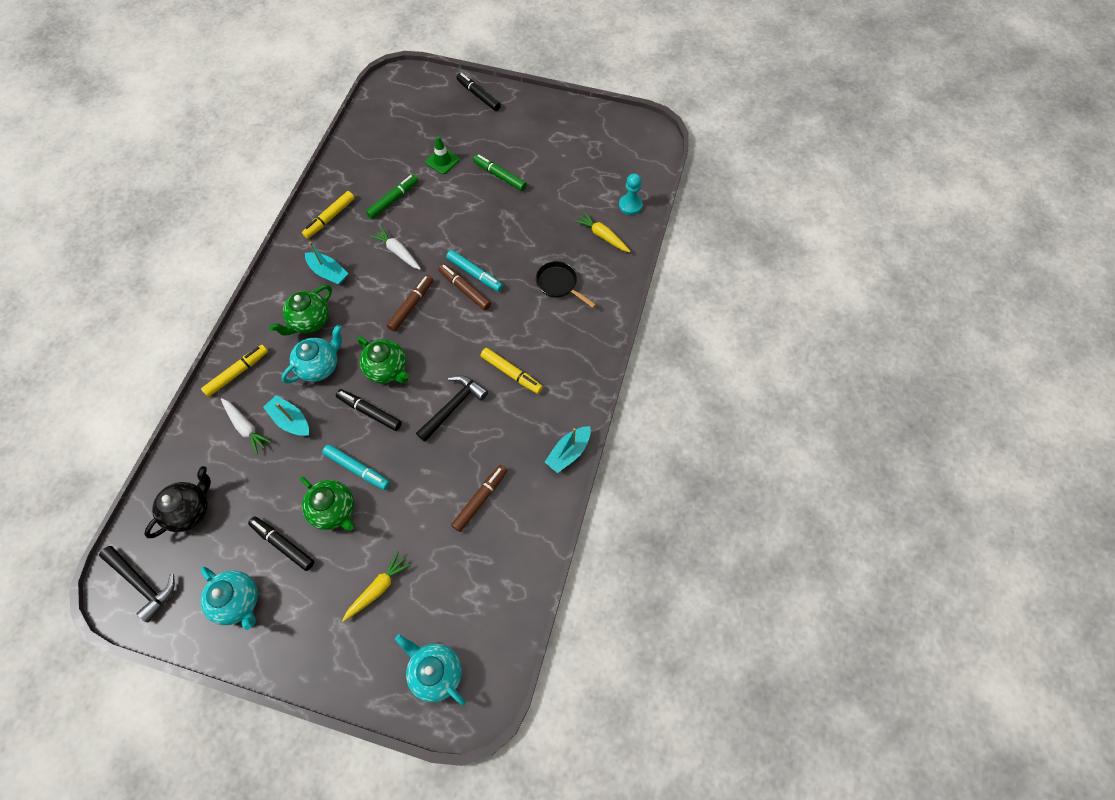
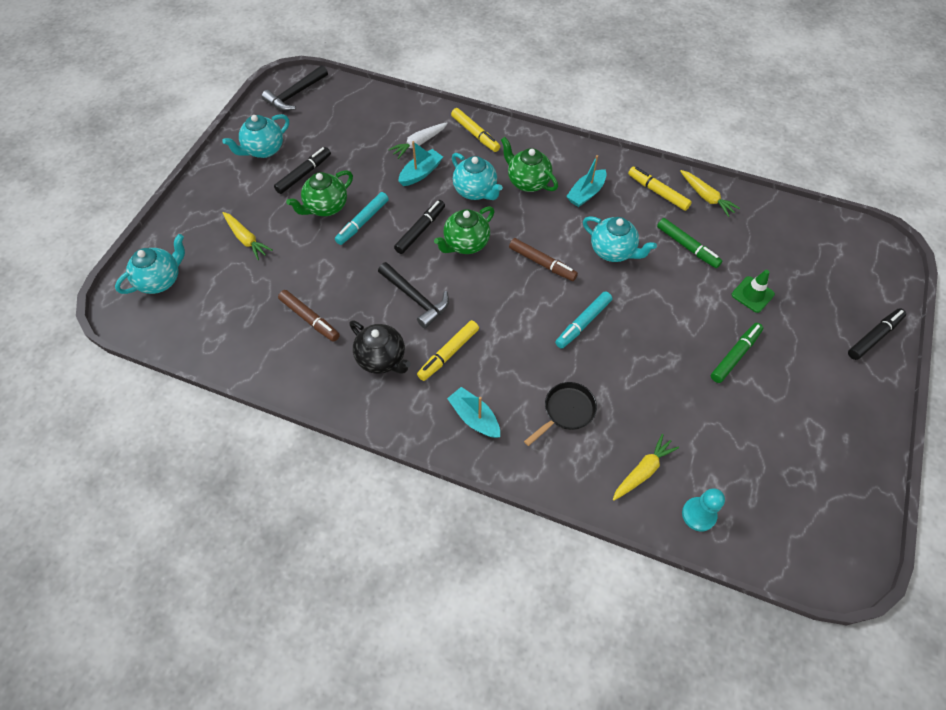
camera: 95 degrees right, 5 degrees down
black teapot [144,466,211,538] -> black teapot moved to [349,321,411,374]
white carrot [370,227,421,270] -> turquoise teapot [583,216,657,262]
brown marker [438,264,491,310] -> none
turquoise boat [545,426,591,473] -> turquoise boat moved to [447,387,500,438]
none -> yellow carrot [680,170,740,217]

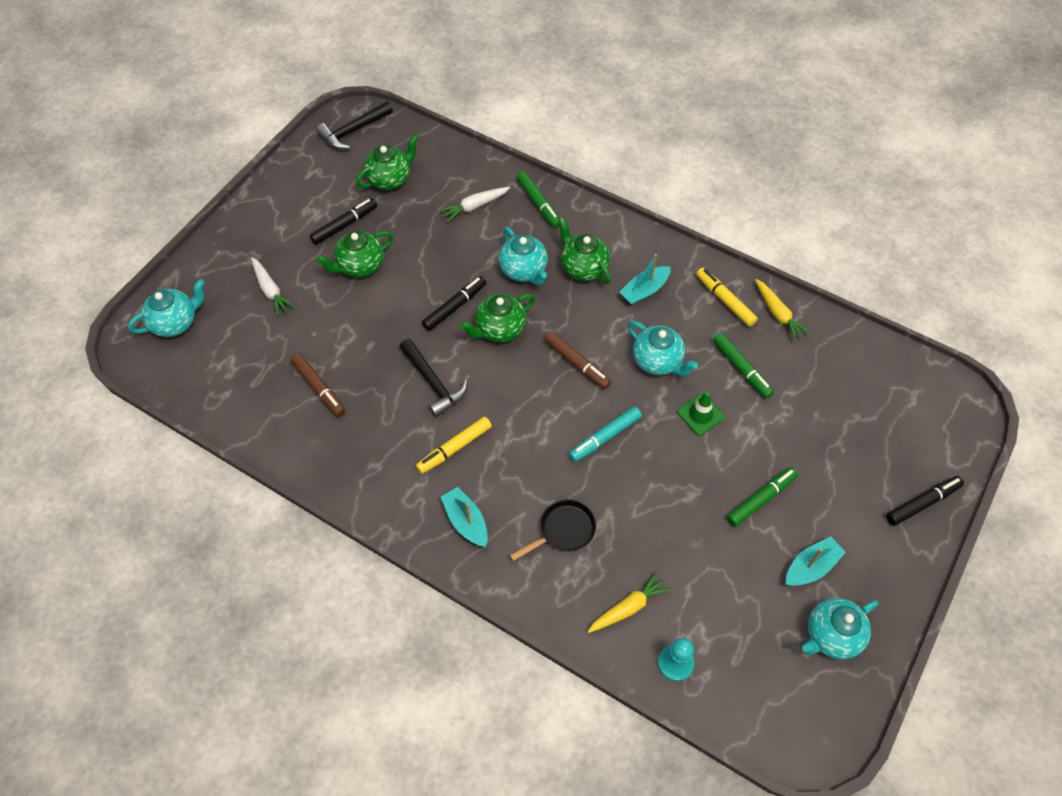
camera: 10 degrees right, 0 degrees up
turquoise teapot [222,114,289,158] -> turquoise teapot moved to [802,598,879,659]
yellow carrot [223,212,273,260] -> white carrot [251,257,295,316]
turquoise marker [335,192,389,245] -> none
black teapot [349,321,411,374] -> none
turquoise boat [398,141,443,186] -> turquoise boat moved to [786,537,846,586]
yellow marker [451,108,500,152] -> green marker [516,172,560,228]
green traffic cone [732,270,775,313] -> green traffic cone moved to [677,391,725,436]
none -> green teapot [356,134,419,190]

